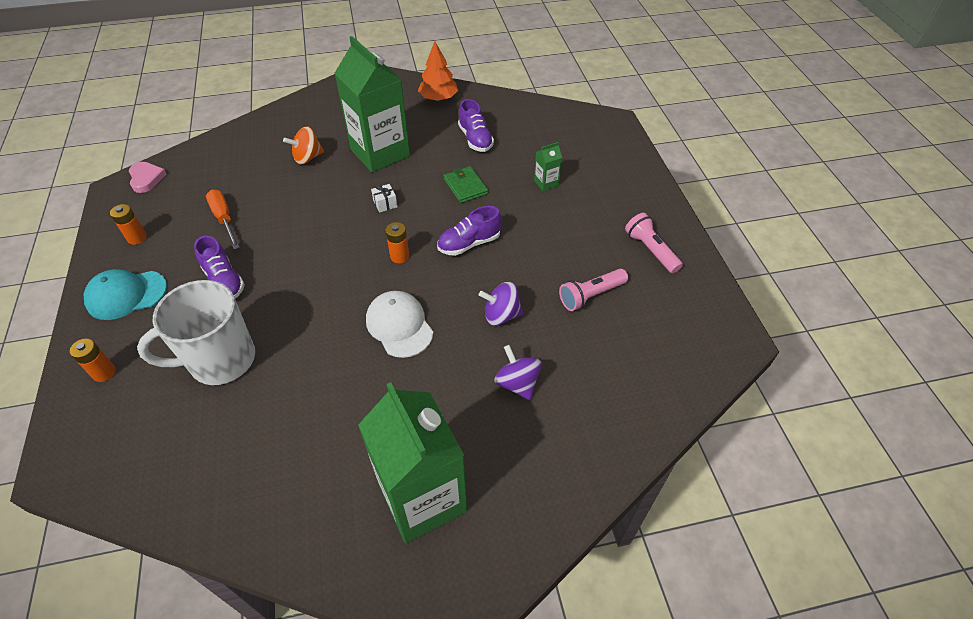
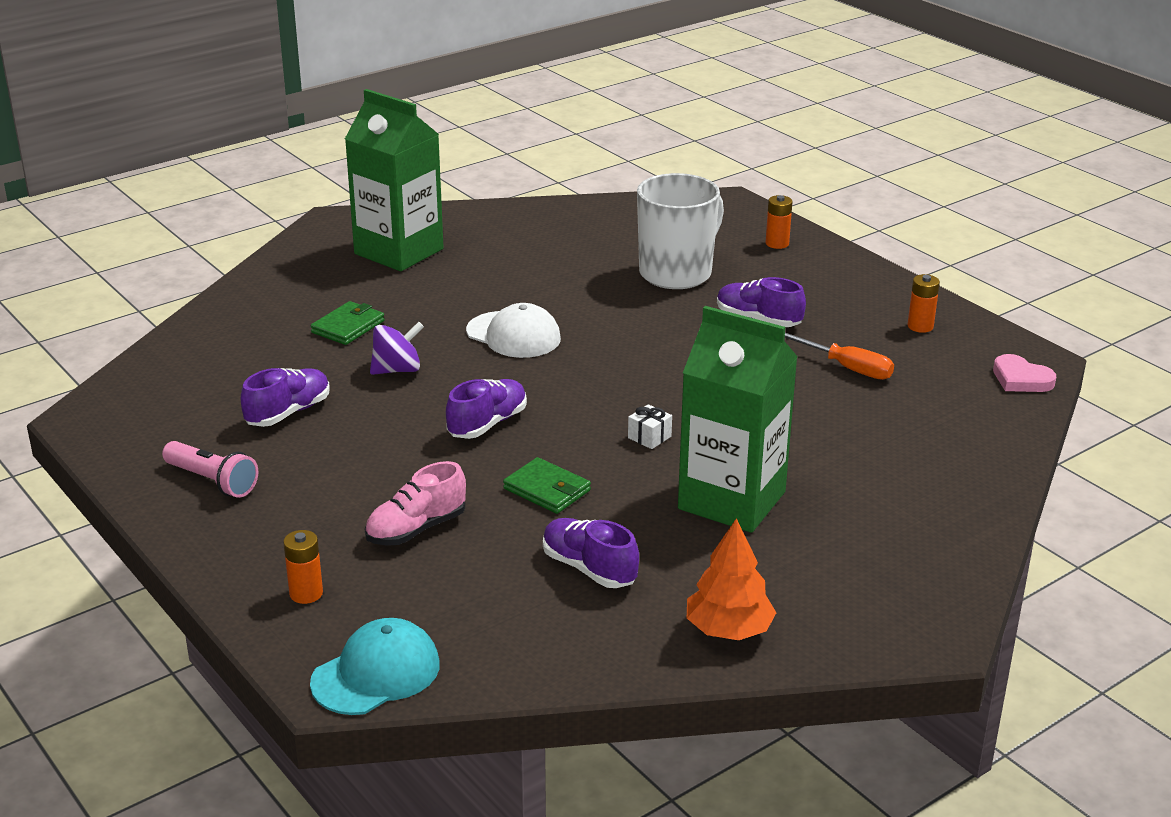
camera: 155 degrees right, 20 degrees down
turquoise cap [84,269,167,320] -> turquoise cap moved to [310,618,440,715]
orange spinning top [283,127,324,164] -> none
orange battery [386,222,409,263] -> orange battery moved to [283,530,323,604]
purple spinning top [494,345,542,400] -> green wallet [311,301,385,345]
green carton [534,142,562,191] -> pink shoe [365,461,466,546]
pink flashlight [559,269,628,311] -> purple shoe [241,368,330,427]

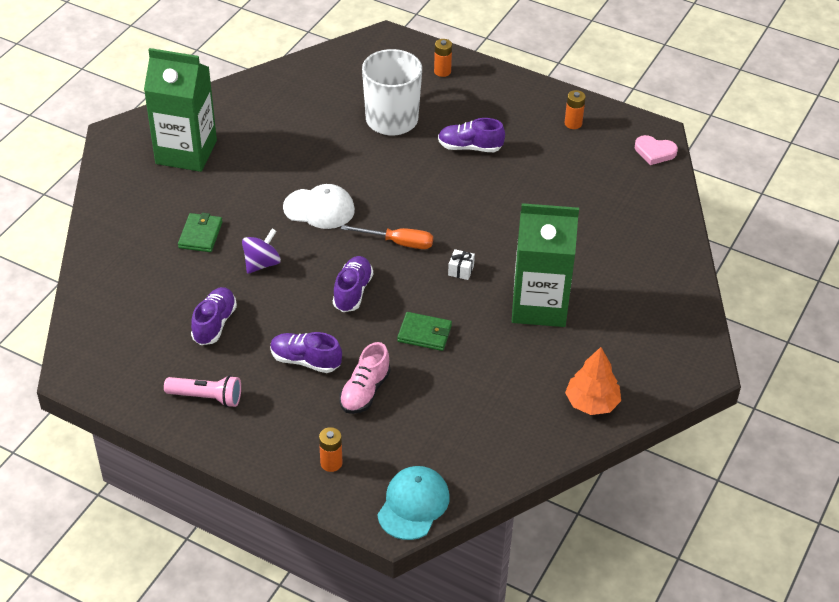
camera: 25 degrees left, 15 degrees up
purple shoe [543,518,639,588] -> purple shoe moved to [270,332,342,373]
orange screwdriver [785,333,894,380] -> orange screwdriver moved to [341,225,433,249]

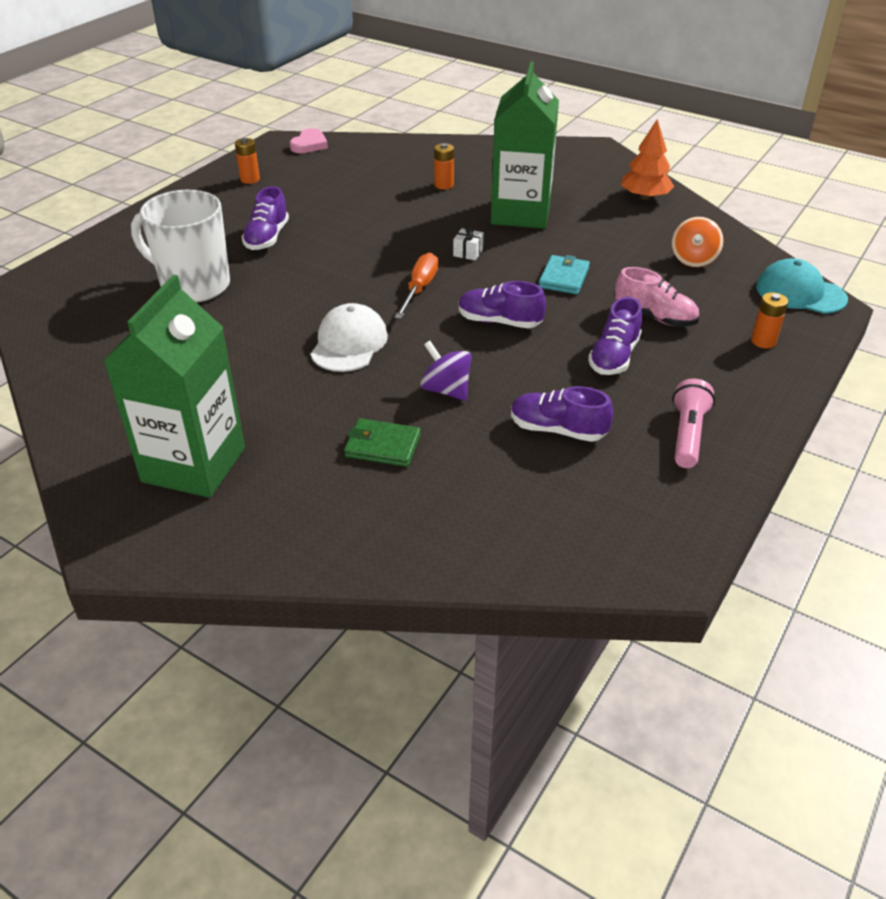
camera: 85 degrees left, 5 degrees down
green wallet [397,312,452,351] -> turquoise wallet [539,255,590,294]
orange battery [434,39,452,77] -> orange battery moved to [434,143,454,189]
none -> orange spinning top [672,217,724,267]

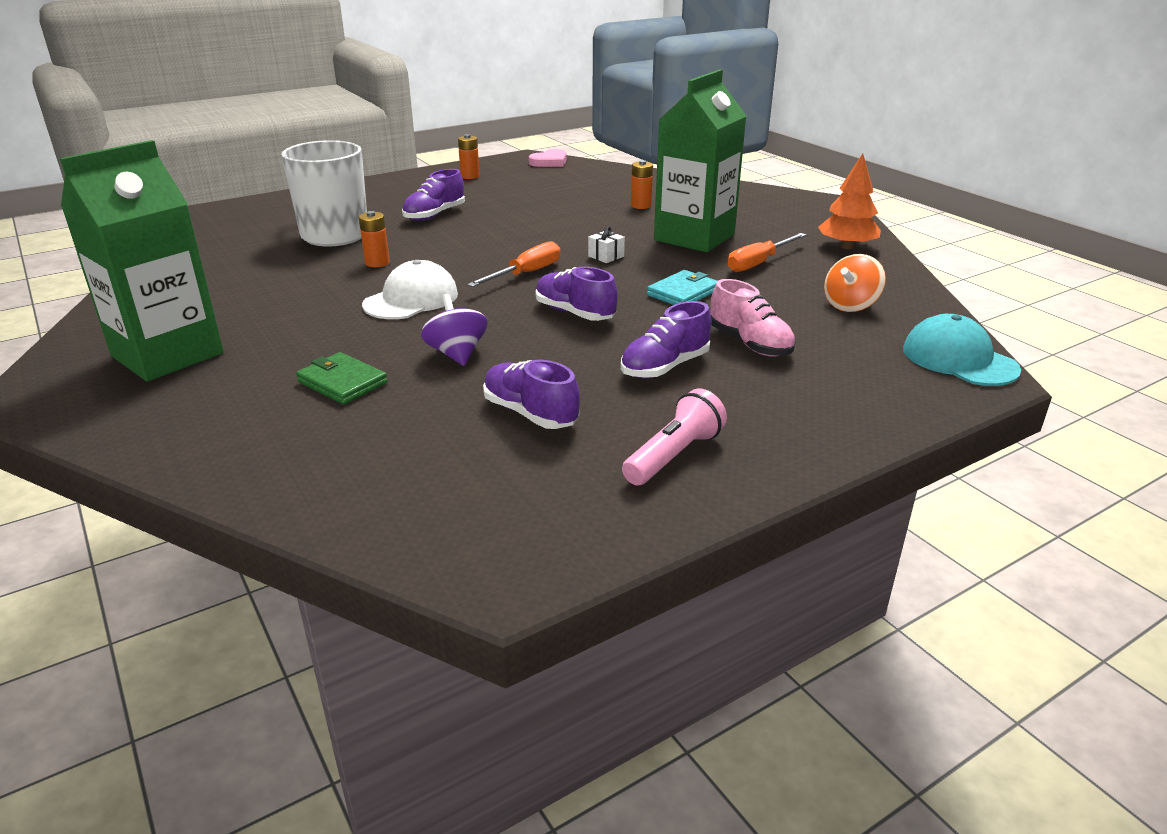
camera: 25 degrees right, 10 degrees down
orange battery [751,292,788,348] -> orange battery moved to [359,211,390,267]
none -> orange screwdriver [728,233,806,272]

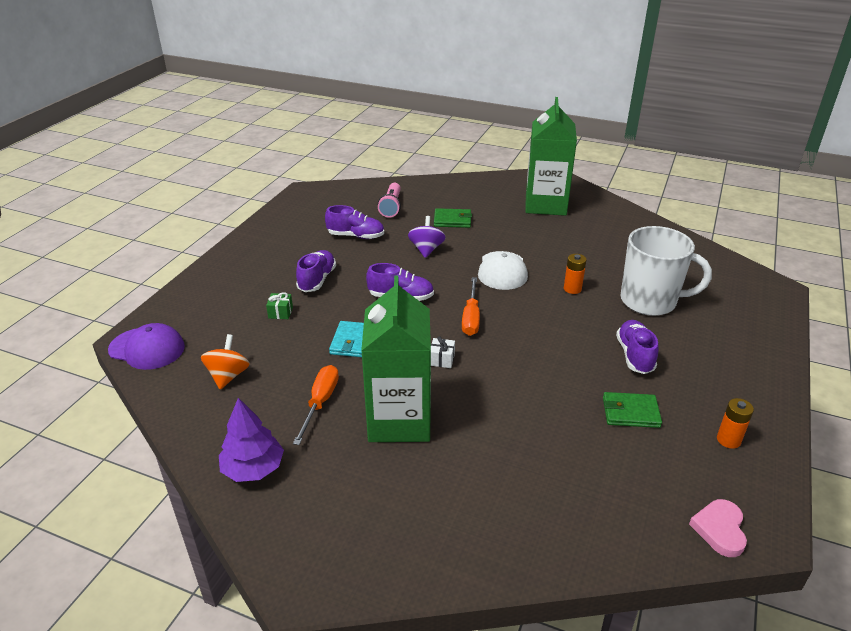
camera: 145 degrees right, 5 degrees up
purple spinning top [421,294,488,366] -> purple spinning top turned 120 degrees counterclockwise [408,216,446,258]
pink flashlight [622,388,727,485] -> pink flashlight moved to [378,183,401,218]
orange battery [631,160,653,209] -> none
pink shoe [711,279,796,357] -> green gift [266,292,293,319]
orange tree [818,153,881,249] -> purple tree [219,398,284,482]
turquoise cap [903,314,1021,386] -> purple cap [108,323,185,370]
none -> green wallet [603,392,662,428]

